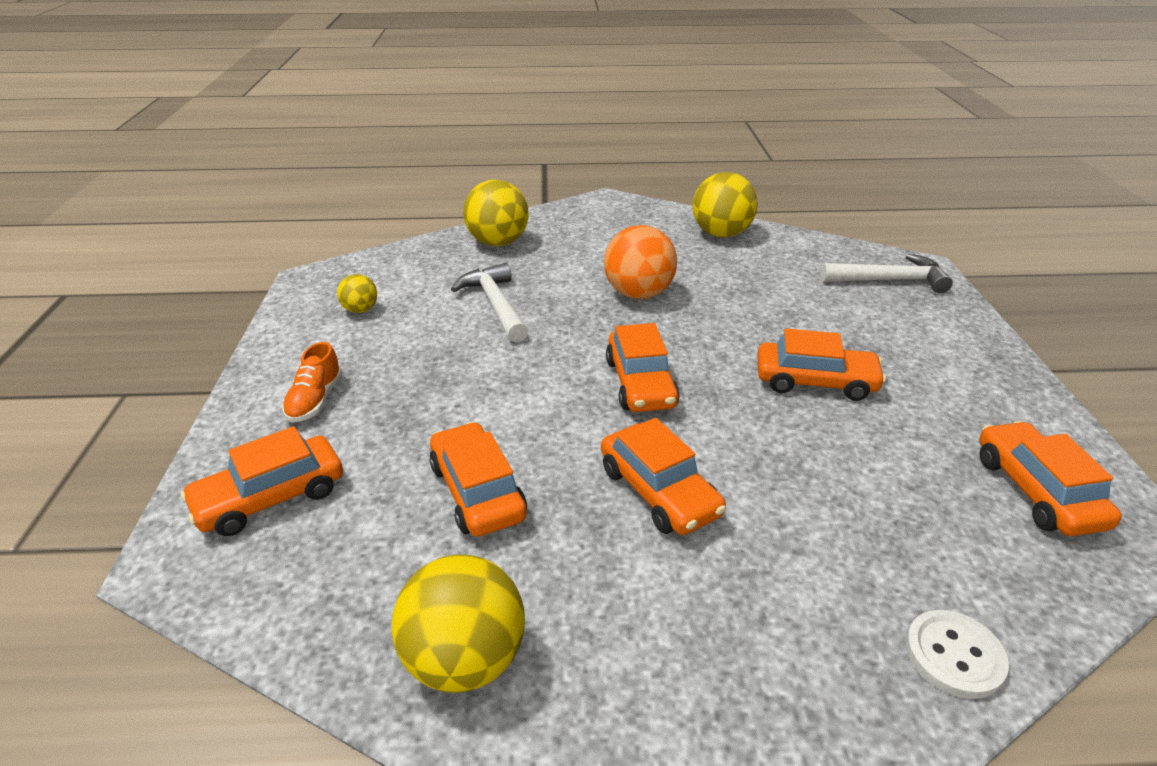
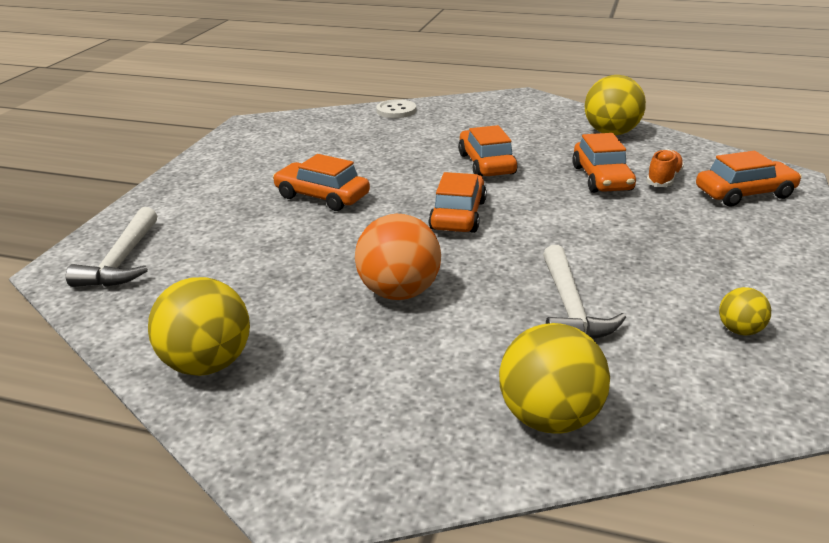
camera: 160 degrees left, 5 degrees down
orange shoe [282,342,343,422] -> orange shoe moved to [646,149,684,187]
white hammer [820,254,953,293] -> white hammer turned 105 degrees counterclockwise [66,207,157,287]
orange car [979,421,1122,536] -> none

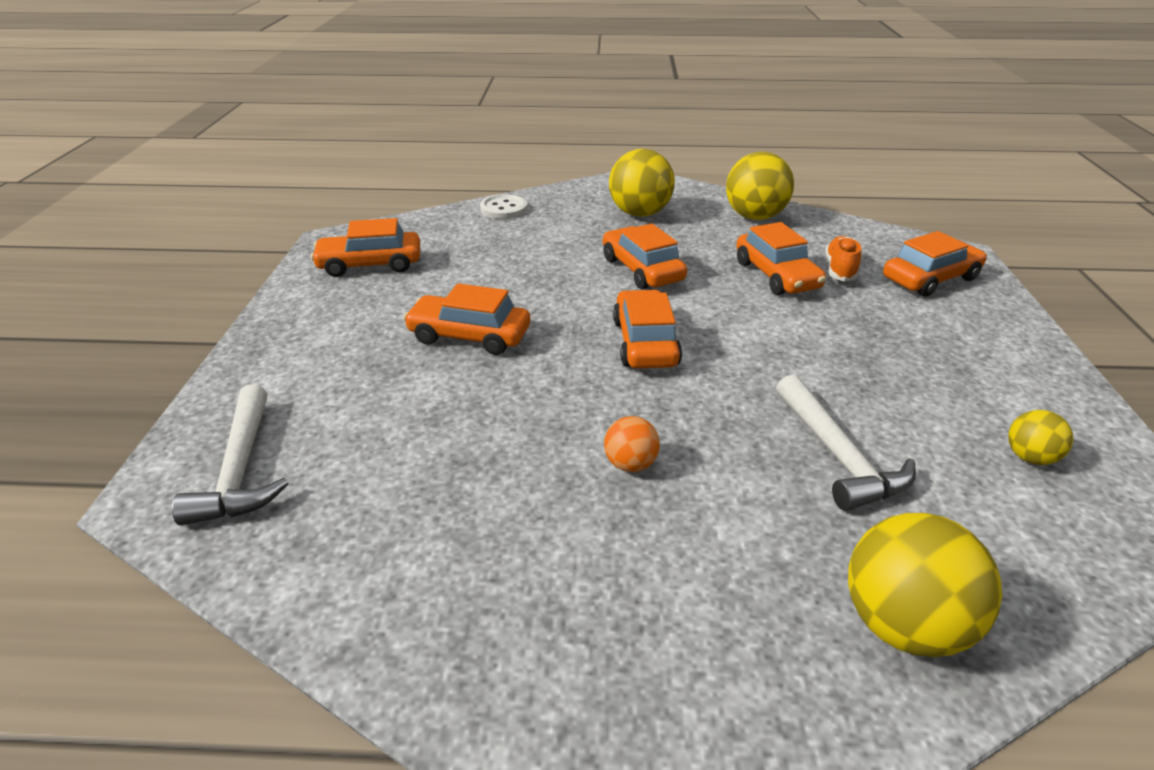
camera: 15 degrees left, 5 degrees up
yellow ball [148,277,250,376] -> yellow ball moved to [609,149,675,217]
orange ball [355,214,441,300] -> orange ball [604,416,660,472], size x0.52
none -> orange car [311,218,420,277]

